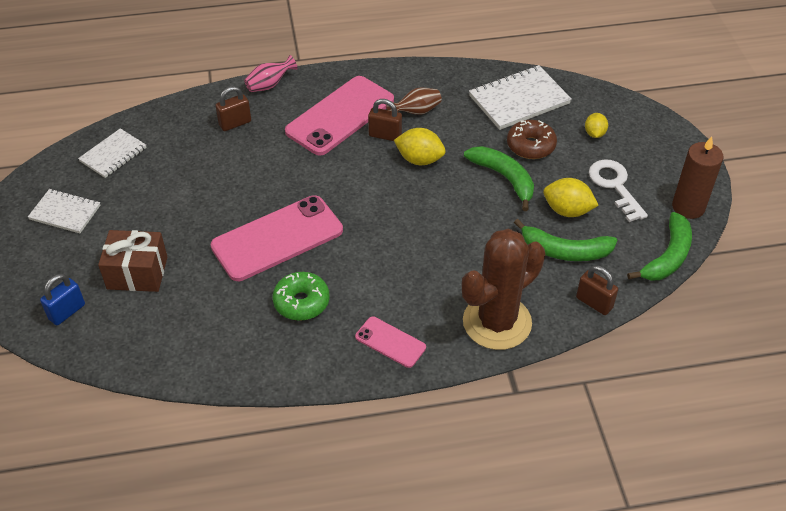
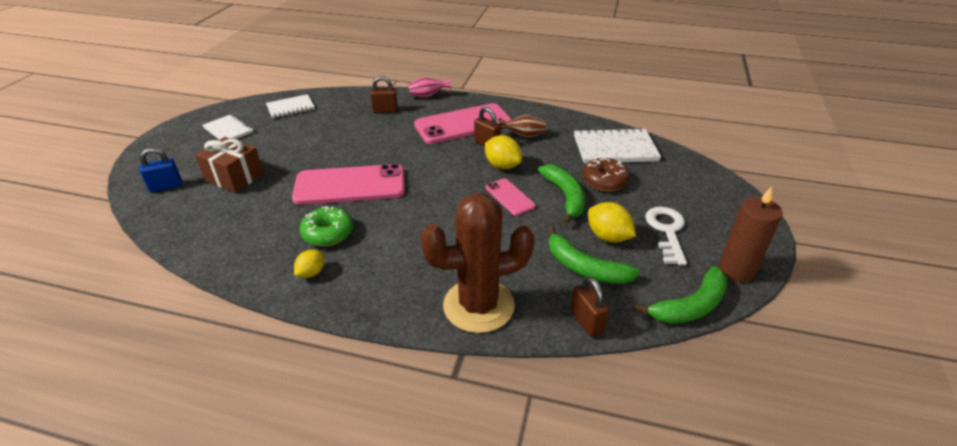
camera: 25 degrees right, 10 degrees down
pink phone [355,317,426,368] -> pink phone moved to [486,178,536,216]
yellow lemon [585,113,608,138] -> yellow lemon moved to [294,250,324,278]

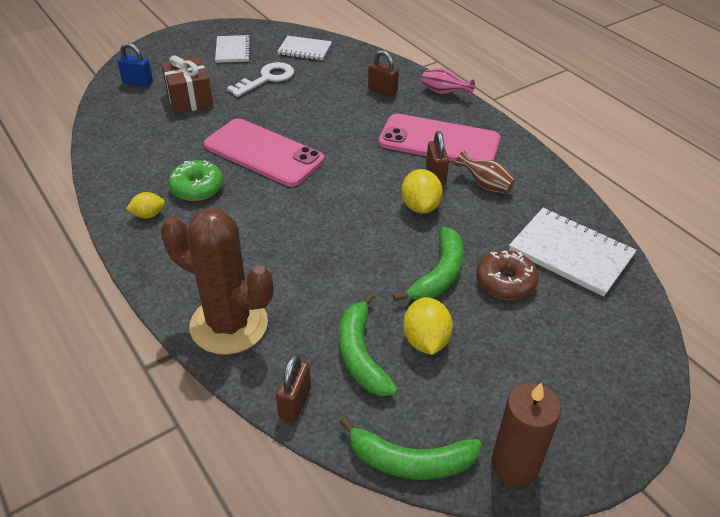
camera: 40 degrees right, 5 degrees up
pink phone [486,178,536,216] -> none
white key [645,207,687,265] -> white key moved to [227,62,294,97]

